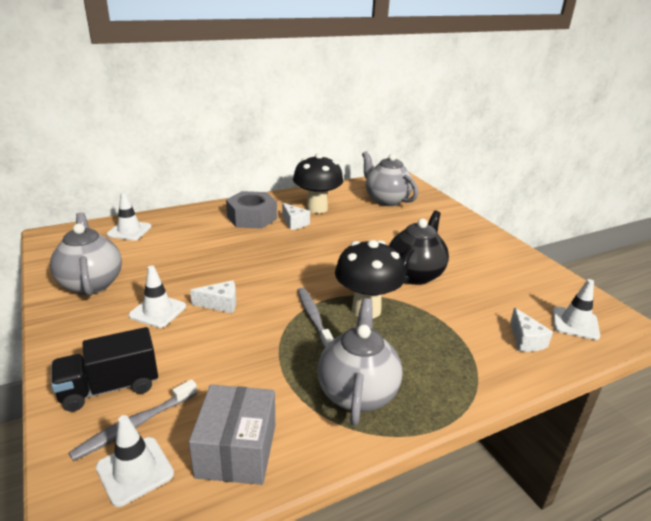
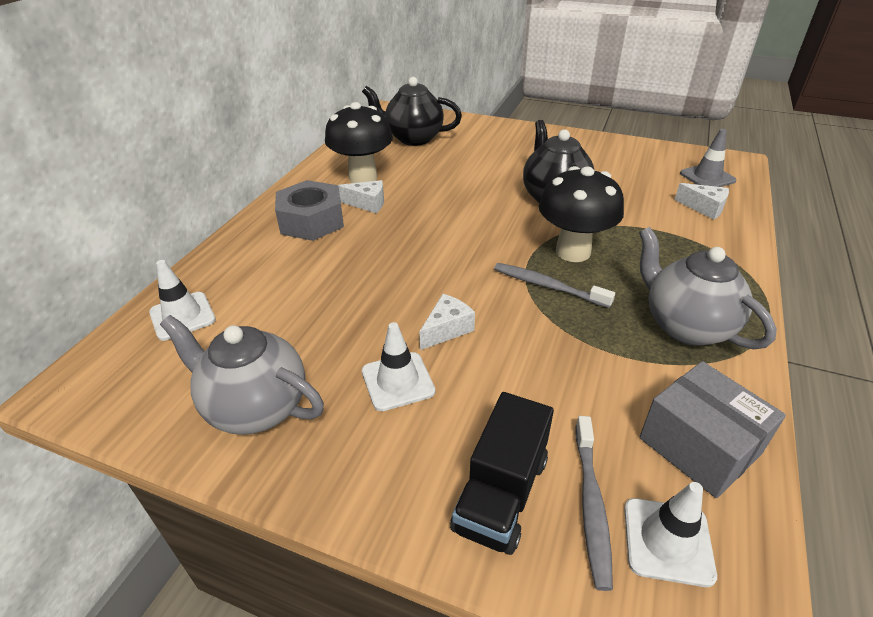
camera: 40 degrees left, 10 degrees up
grey teapot [362,151,418,206] -> black teapot [362,77,462,146]
white traffic cone [553,279,600,340] -> grey traffic cone [680,129,737,187]

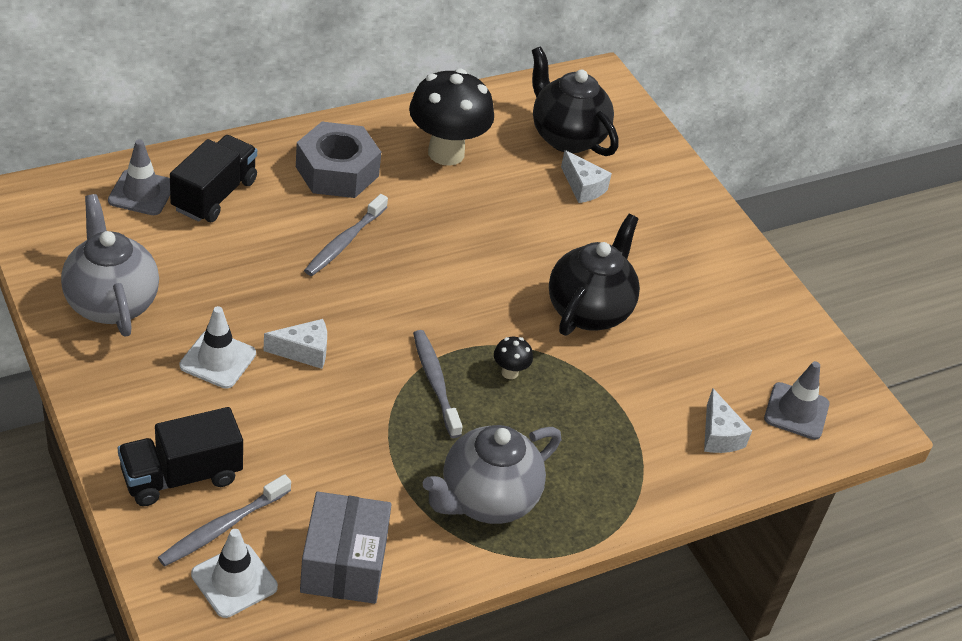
camera: 35 degrees right, 5 degrees up
white traffic cone [149,260,216,341] -> grey traffic cone [108,139,170,215]
white cheese [338,180,384,213] -> white cheese moved to [561,150,612,203]
black mushroom [539,166,624,262] -> black mushroom [494,337,533,379], size x0.41
grey teapot [639,227,777,350] -> grey teapot turned 135 degrees counterclockwise [423,425,561,524]
none -> black truck [170,135,257,222]
none -> grey toothbrush [304,194,388,276]

